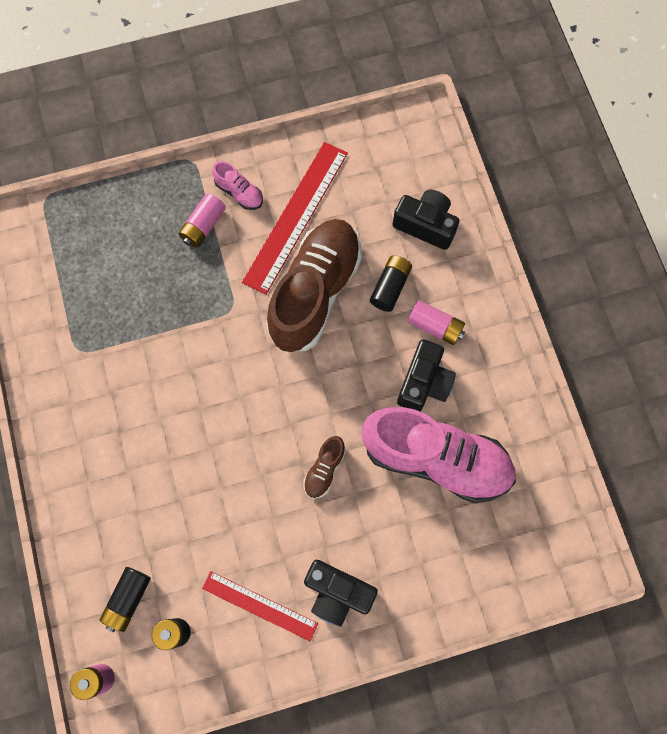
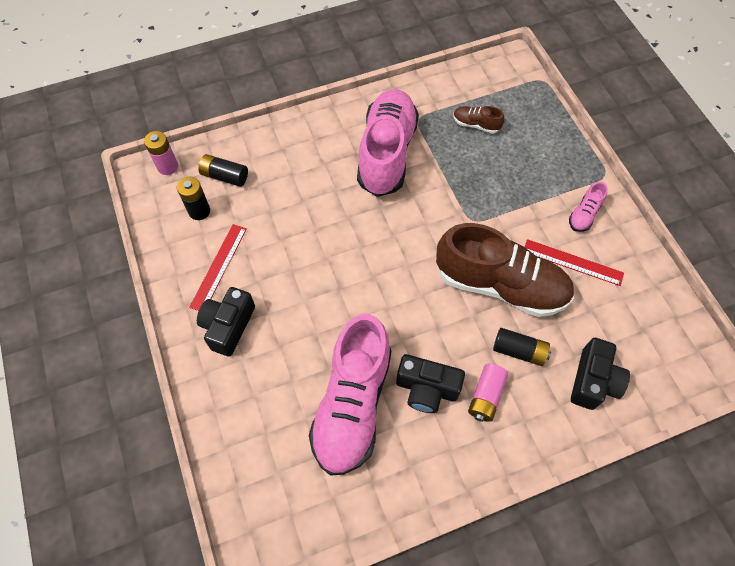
camera: 85 degrees right, 10 degrees down
pink battery [178,193,226,248] -> none
red ruler [242,142,348,295] -> red ruler [525,239,624,286], size x0.61
brown shoe [303,436,346,499] -> brown shoe moved to [453,106,504,134]
none -> pink shoe [357,89,419,197]

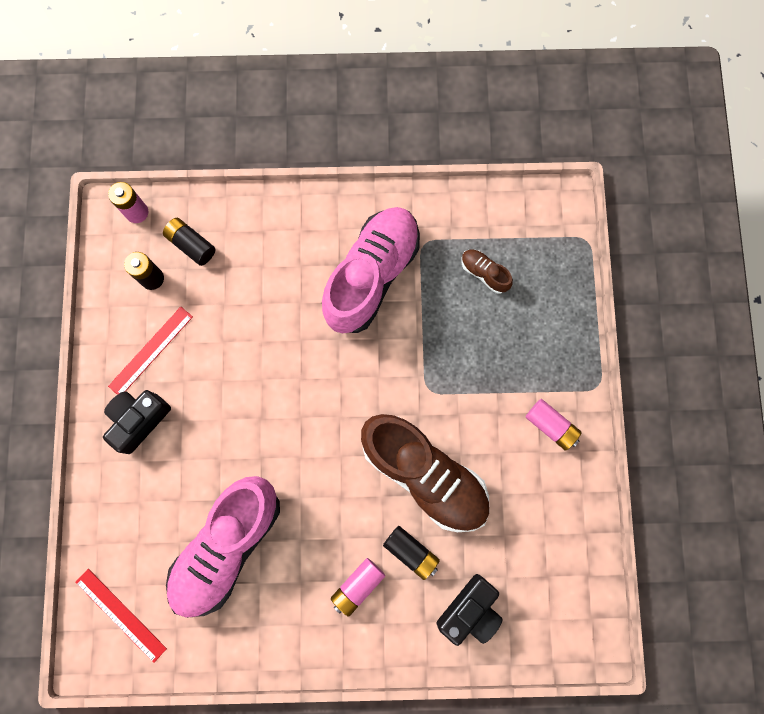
camera: 20 degrees right, 15 degrees up
black camera [396,354,465,413] -> none
red ruler [525,239,624,286] -> red ruler moved to [75,569,167,663]
pink shoe [569,182,608,232] -> pink battery [526,399,582,451]

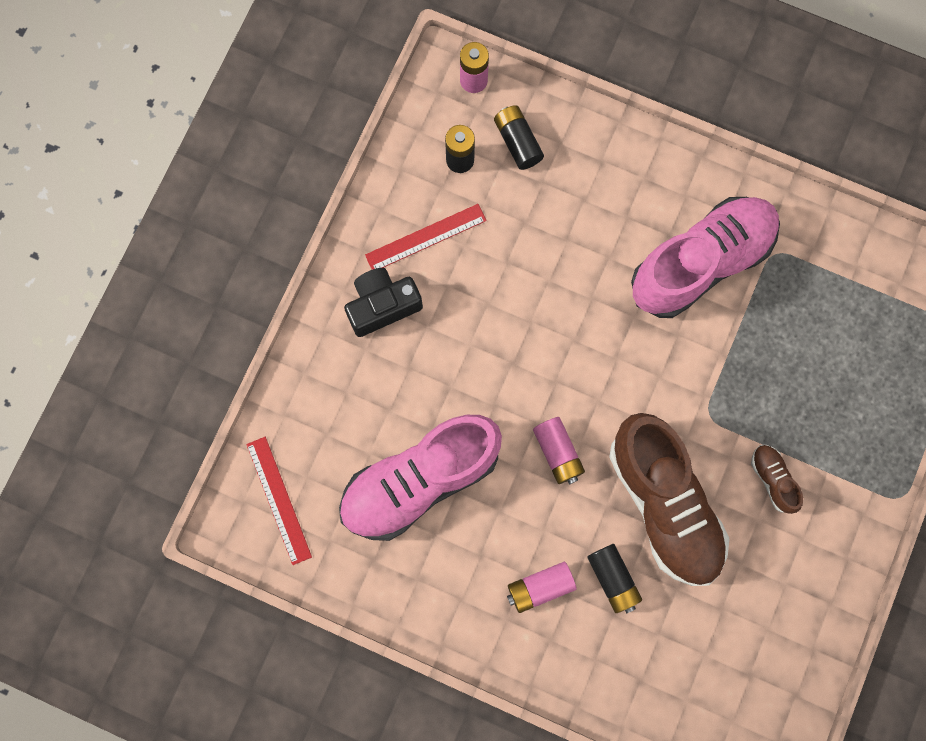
camera: 25 degrees right, 0 degrees up
black camera [437,574,503,646] -> none
brown shoe [461,249,513,294] -> brown shoe moved to [751,445,803,514]
pink battery [526,399,582,451] -> pink battery moved to [533,417,585,485]

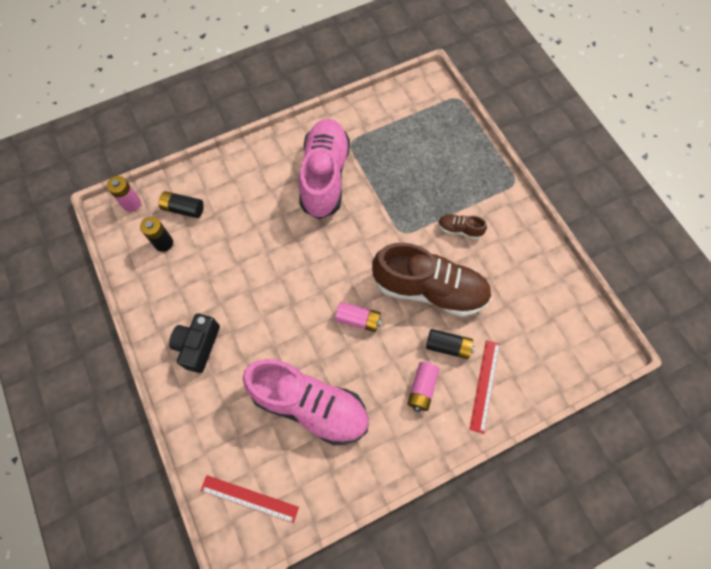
camera: 50 degrees left, 10 degrees down
pink shoe [339,415,502,541] -> pink shoe turned 75 degrees counterclockwise [243,359,369,445]
red ruler [365,204,486,270] -> red ruler moved to [469,340,500,434]

